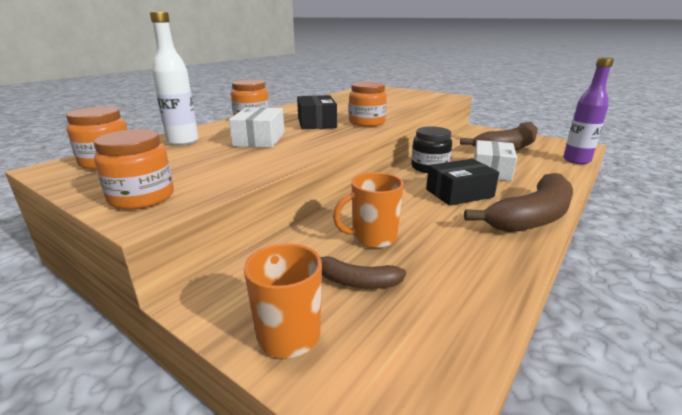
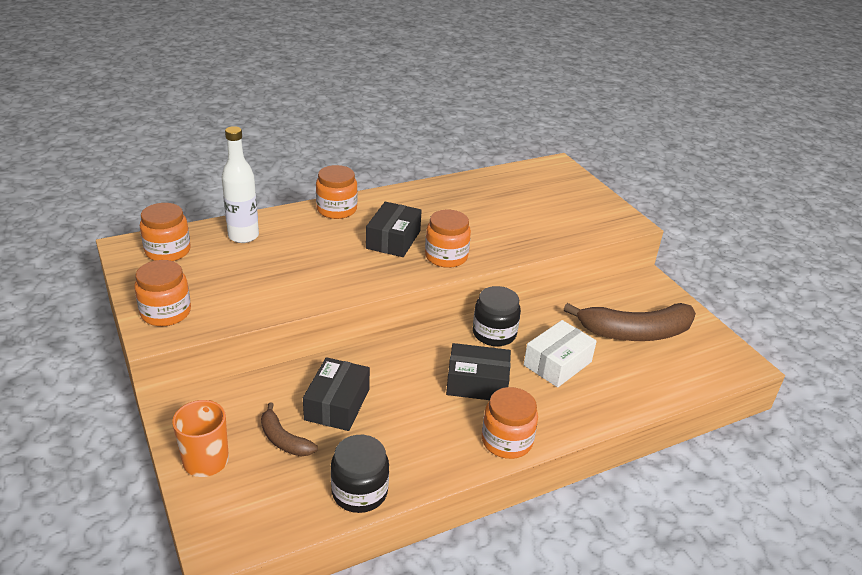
camera: 25 degrees right, 10 degrees up
white box [229,107,284,148] -> none
orange mug [333,172,404,248] -> black box [303,357,370,431]
brown banana [464,173,573,232] -> orange jar [482,387,538,459]
purple bottle [563,58,614,164] -> none
none -> black jar [331,435,389,513]

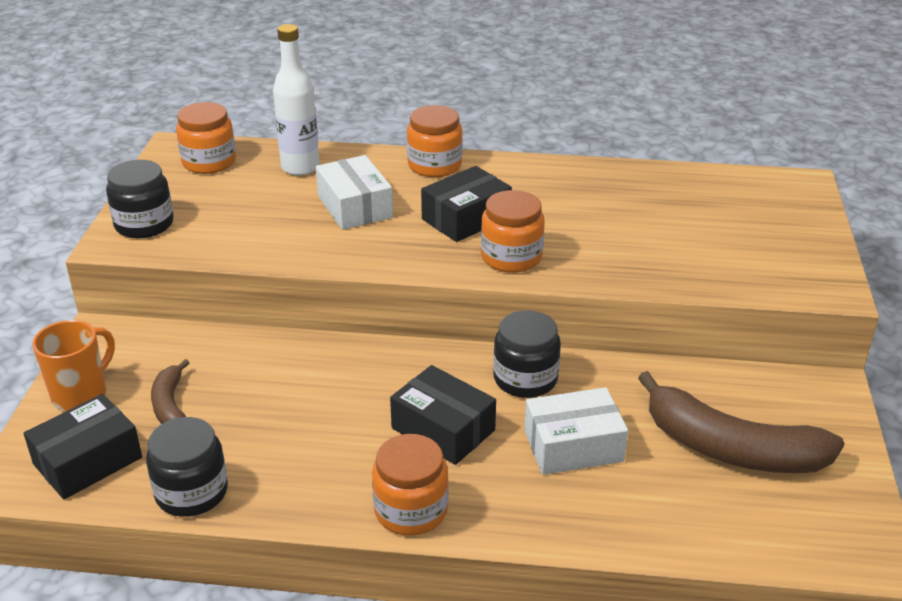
camera: 35 degrees right, 0 degrees up
orange jar [134,260,191,326] -> black jar [106,160,174,238]
black box [303,357,370,431] -> black box moved to [24,394,142,499]
none -> white box [316,155,393,230]

